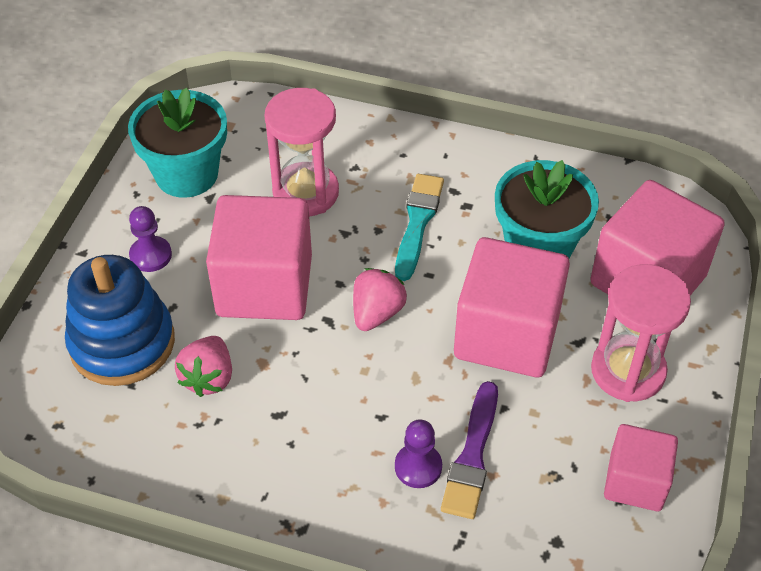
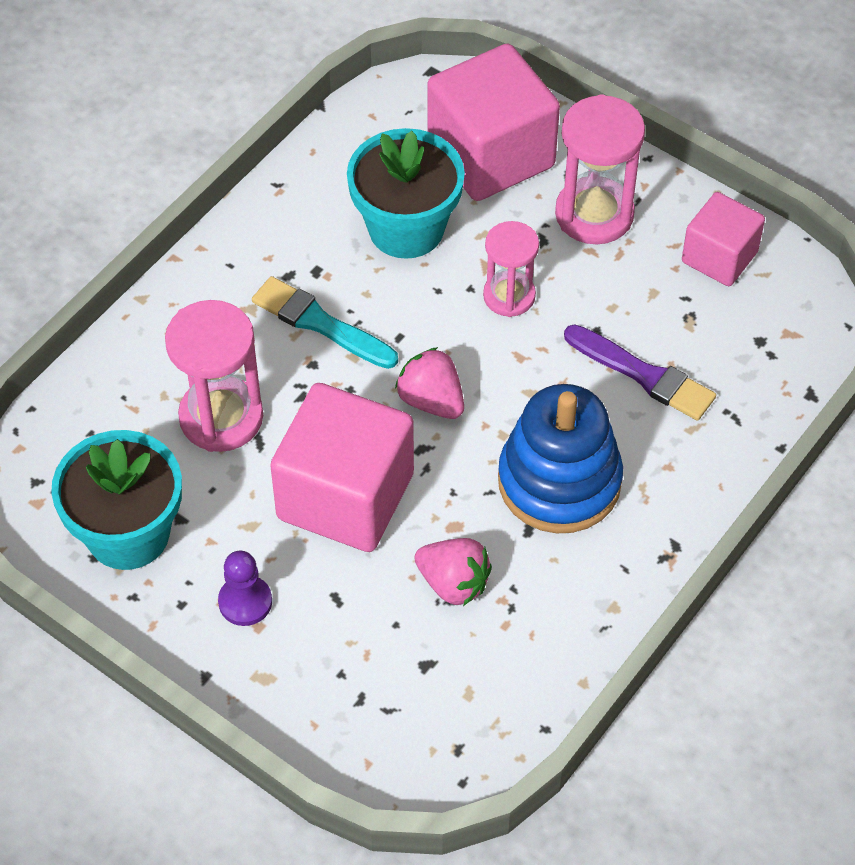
camera: 70 degrees left, 5 degrees up
blue stacking toy [65,255,175,386] -> blue stacking toy moved to [498,384,623,533]
purple pawn [395,419,442,488] -> none
pink cube [454,237,570,377] -> pink hourglass [483,221,539,317]

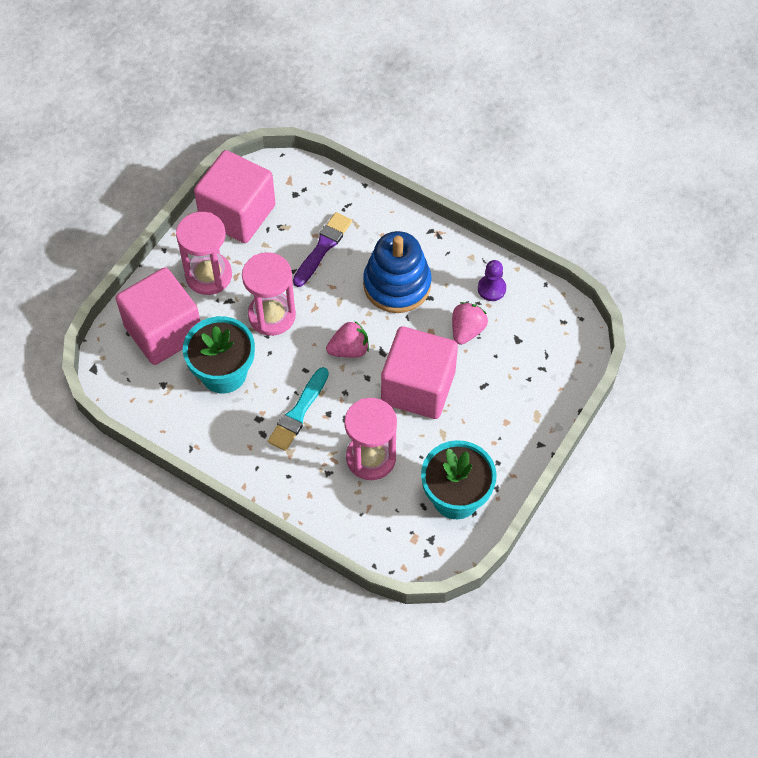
camera: 95 degrees left, 5 degrees up
purple pawn [218,551,272,626] -> purple pawn moved to [478,260,506,301]
pink strawberry [395,347,464,419] -> pink strawberry turned 150 degrees counterclockwise [326,321,369,358]
pink hourglass [483,221,539,317] -> pink hourglass [242,252,296,336], size x1.55
pink cube [682,192,765,286] -> pink cube [194,150,276,243], size x1.72

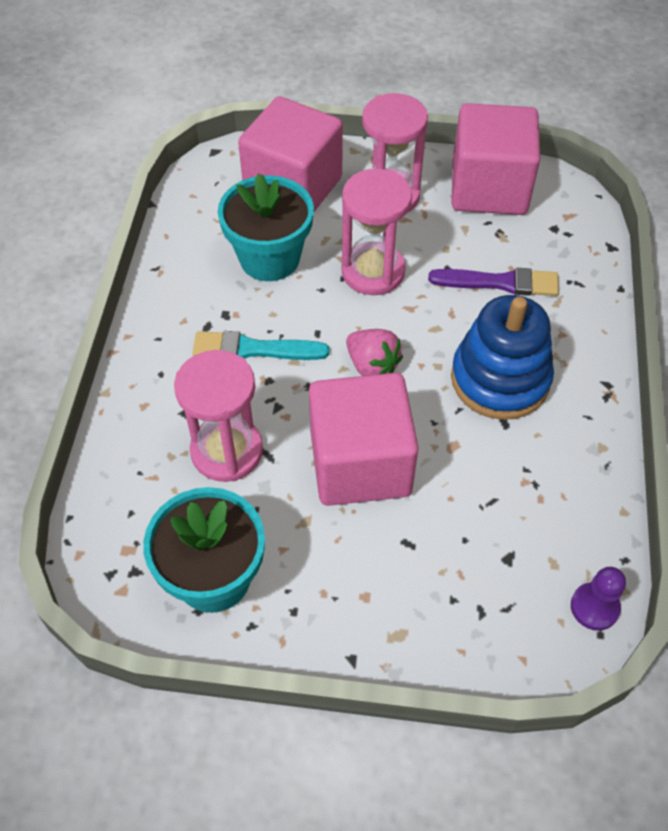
camera: 65 degrees right, 5 degrees down
pink strawberry [452,302,488,345] -> none
purple pawn [478,260,506,301] -> purple pawn moved to [571,567,626,631]

